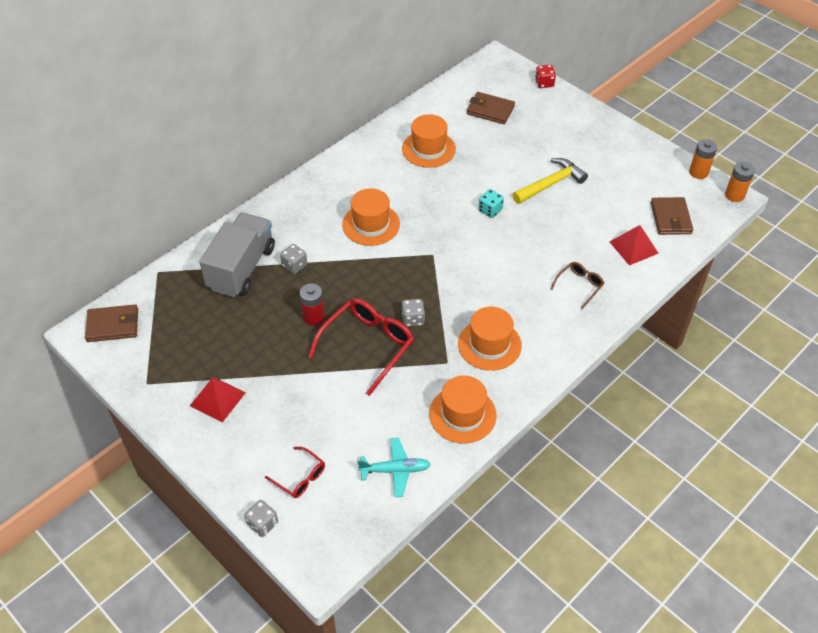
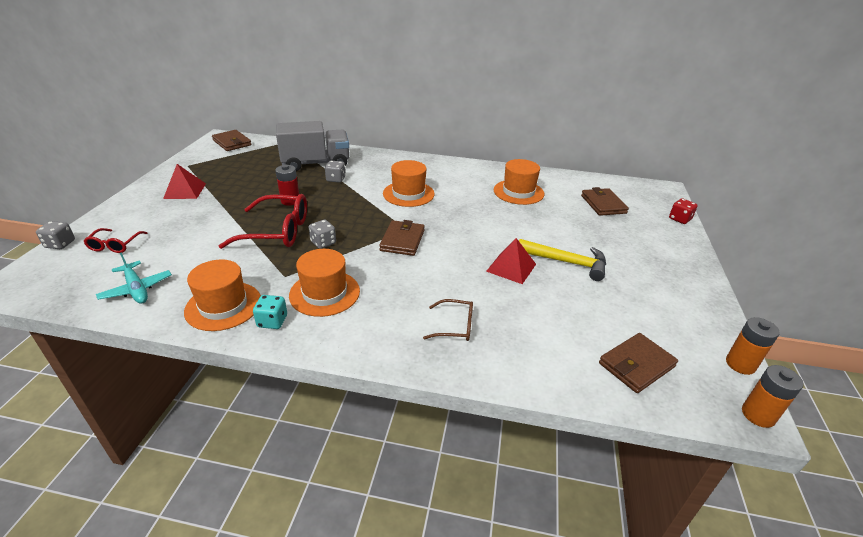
camera: 55 degrees right, 15 degrees down
turquoise dice [478,189,504,218] -> turquoise dice moved to [253,295,287,329]
red pyramid [610,225,659,266] -> red pyramid moved to [486,238,536,284]
none -> brown wallet [379,220,425,256]

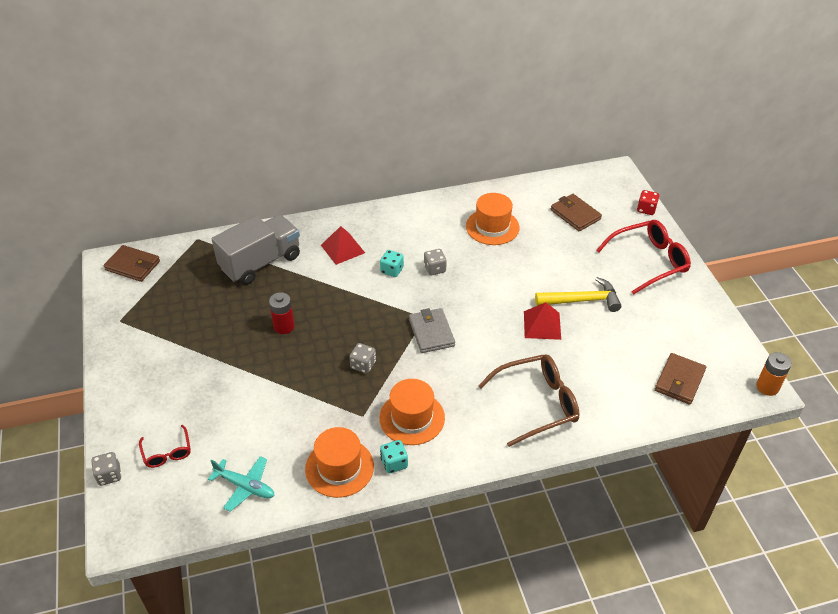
camera: 25 degrees left, 10 degrees up
red pyramid [163,164,206,199] -> red pyramid moved to [321,226,365,265]
red glasses [219,194,307,249] -> red glasses moved to [596,220,691,295]
grey dice [325,161,346,183] -> grey dice moved to [424,249,447,275]
brown wallet [379,220,425,256] -> grey wallet [409,308,455,353]
orange hat [383,160,435,207] -> turquoise dice [380,250,404,277]
brown glasses [423,299,473,341] -> brown glasses [478,354,579,447], size x1.91
orange battery [726,317,780,375] -> none

